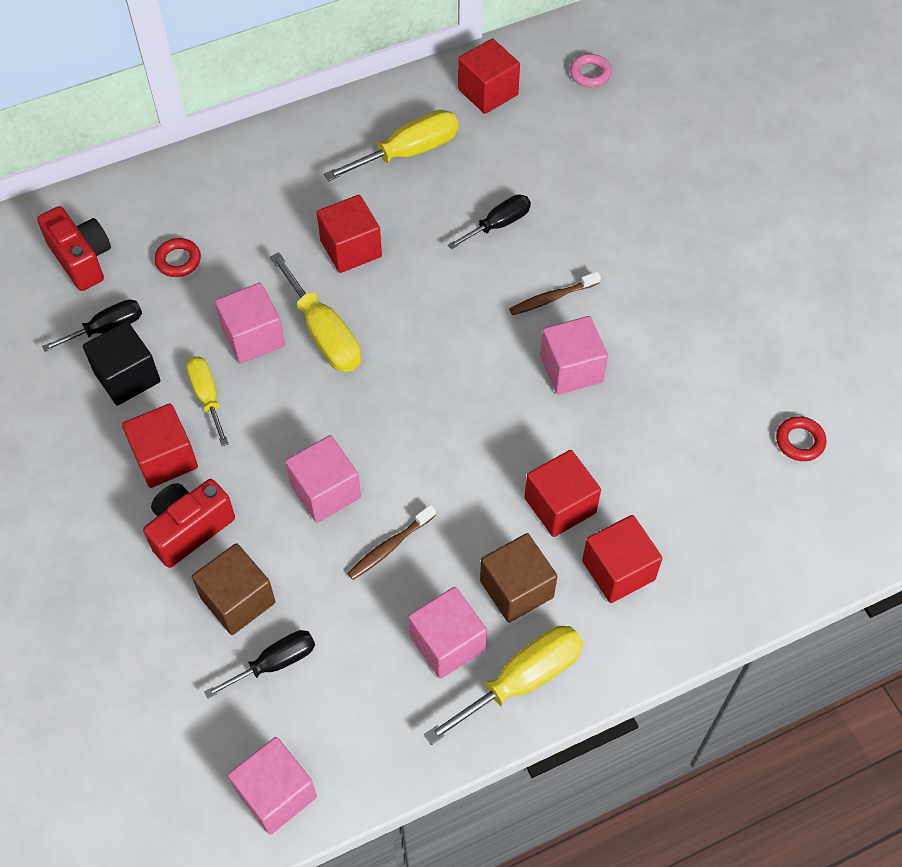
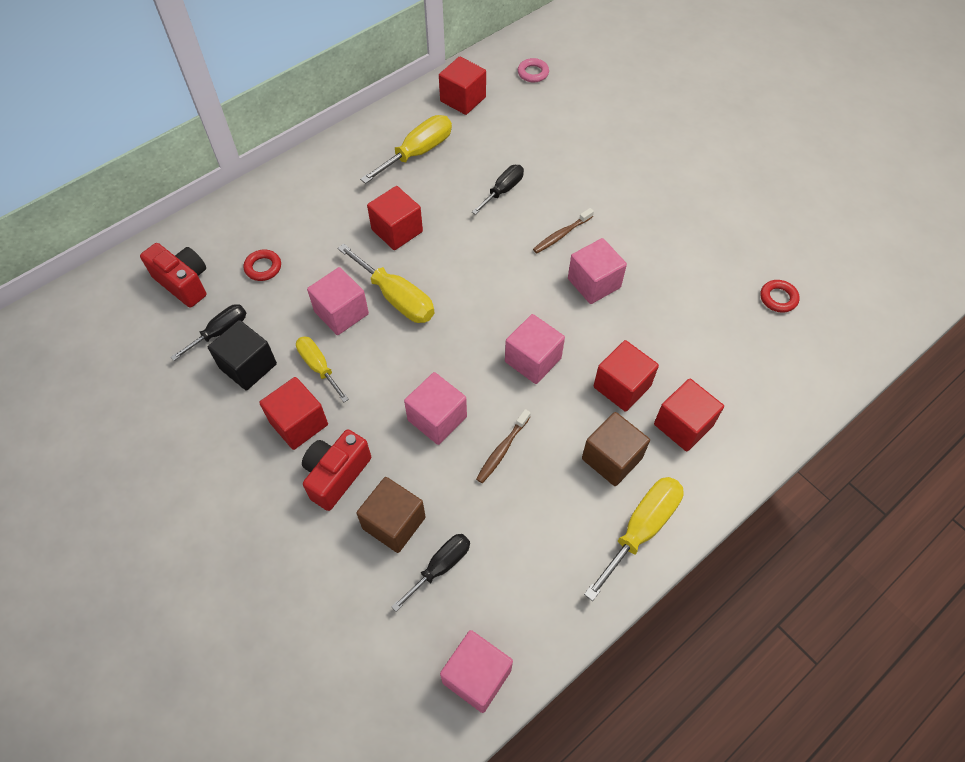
camera: 15 degrees left, 0 degrees up
pink cube [408,587,487,679] -> pink cube moved to [505,314,565,384]

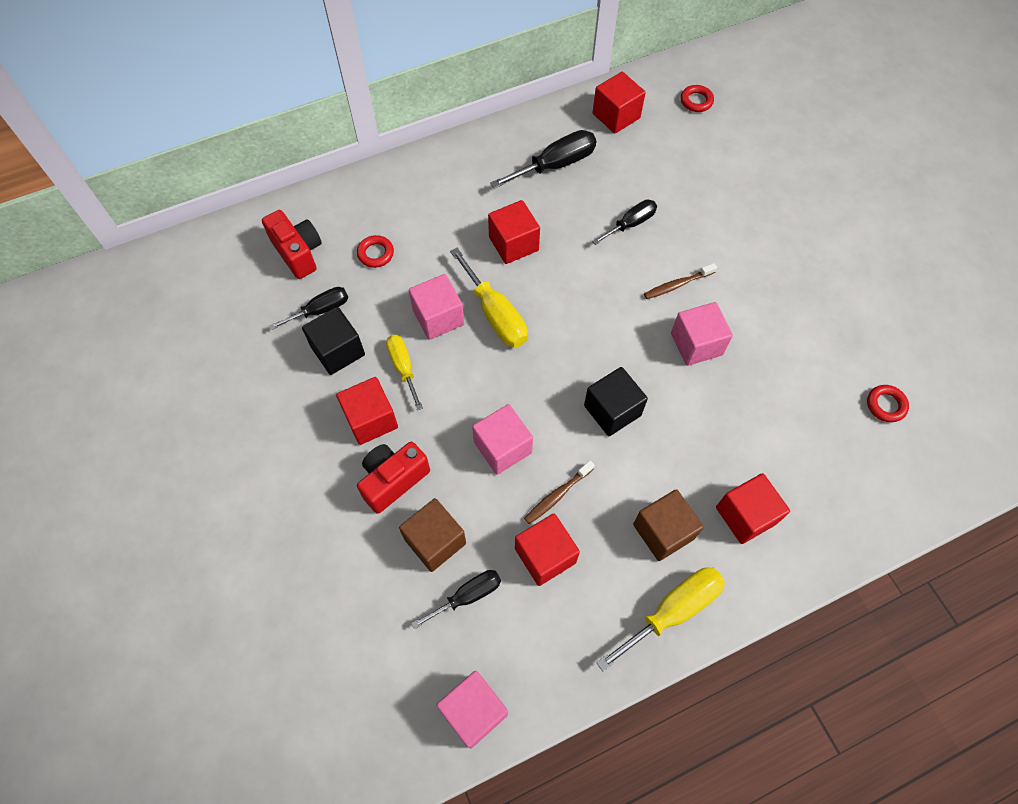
camera: 15 degrees right, 5 degrees up
yellow screwdriver [360,115,452,184] -> black screwdriver [490,130,596,189]
pink cube [505,314,565,384] -> black cube [584,367,648,436]
pink ring [518,58,549,83] -> red ring [680,85,714,112]
red cube [594,340,659,412] -> red cube moved to [515,514,580,586]

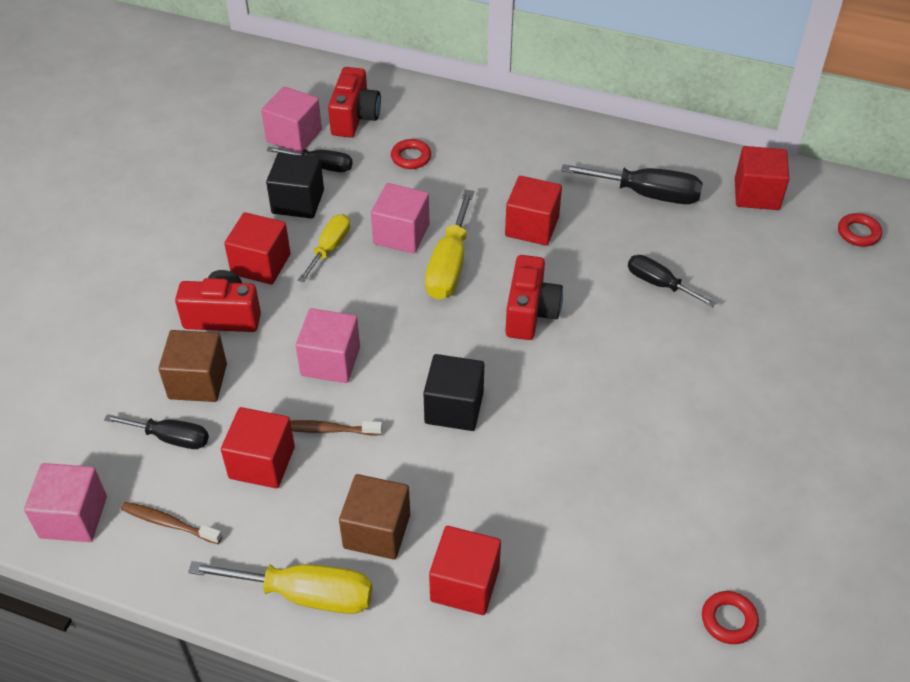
camera: 45 degrees right, 15 degrees down
black screwdriver [592,200,657,245] -> black screwdriver turned 150 degrees counterclockwise [628,255,716,307]
brown toothbrush [644,263,717,299] -> brown toothbrush moved to [121,502,222,544]
pink cube [671,302,733,366] -> pink cube moved to [261,87,322,153]
none -> red camera [505,255,563,340]

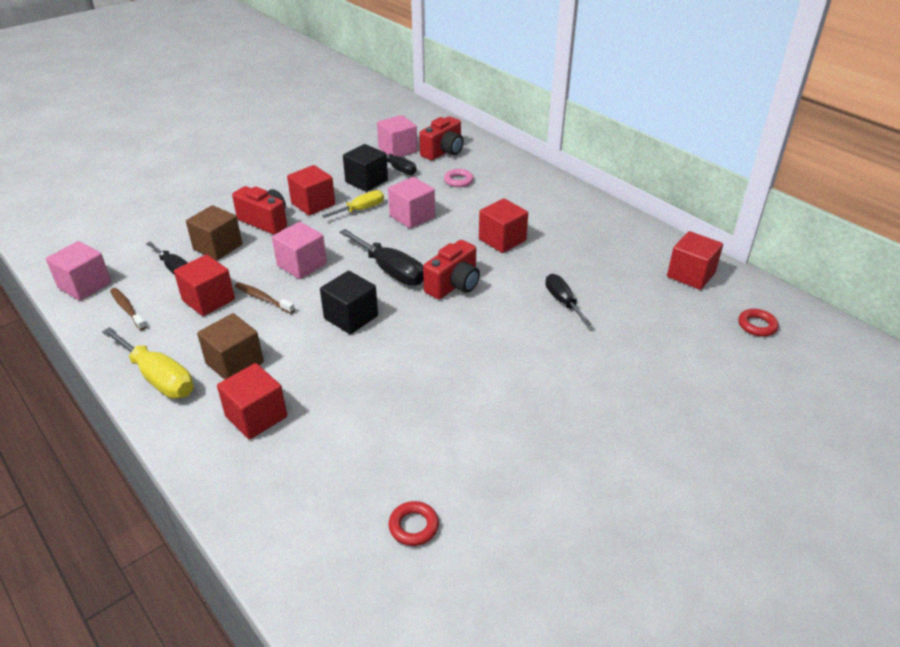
camera: 30 degrees right, 10 degrees down
red ring [391,139,431,169] -> pink ring [444,169,474,187]
yellow screwdriver [425,189,474,300] -> none
black screwdriver [561,164,703,204] -> black screwdriver moved to [340,229,424,286]

